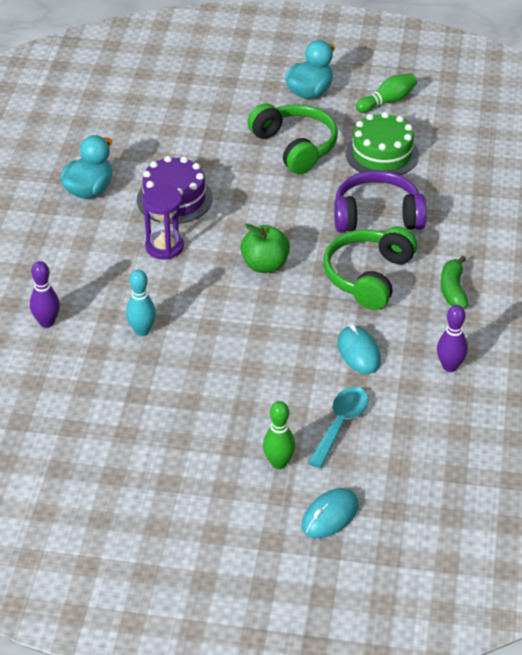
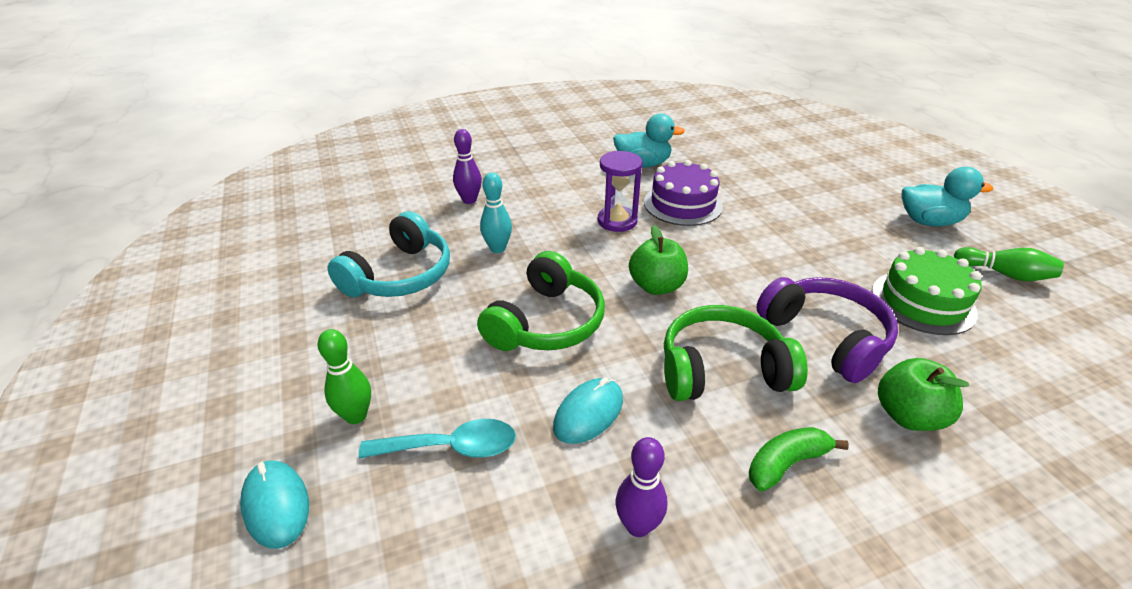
camera: 60 degrees right, 5 degrees down
green headphones [247,104,338,174] -> green headphones moved to [477,251,605,351]
turquoise mouse [301,488,359,538] -> turquoise mouse turned 45 degrees clockwise [240,460,309,549]
none -> turquoise headphones [327,211,450,297]
none -> green apple [878,358,969,431]

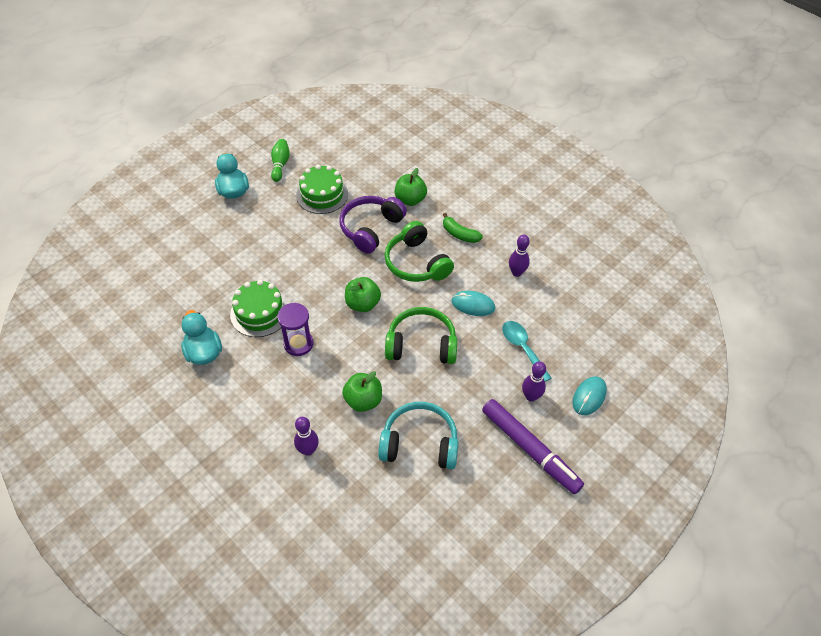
camera: 115 degrees left, 15 degrees up
green bowling pin [318,329,371,424] -> purple bowling pin [522,361,546,402]
turquoise bowling pin [480,172,512,253] -> green apple [342,371,382,412]
purple cake [644,160,723,226] -> green cake [230,280,288,337]
none -> purple marker [482,399,584,494]

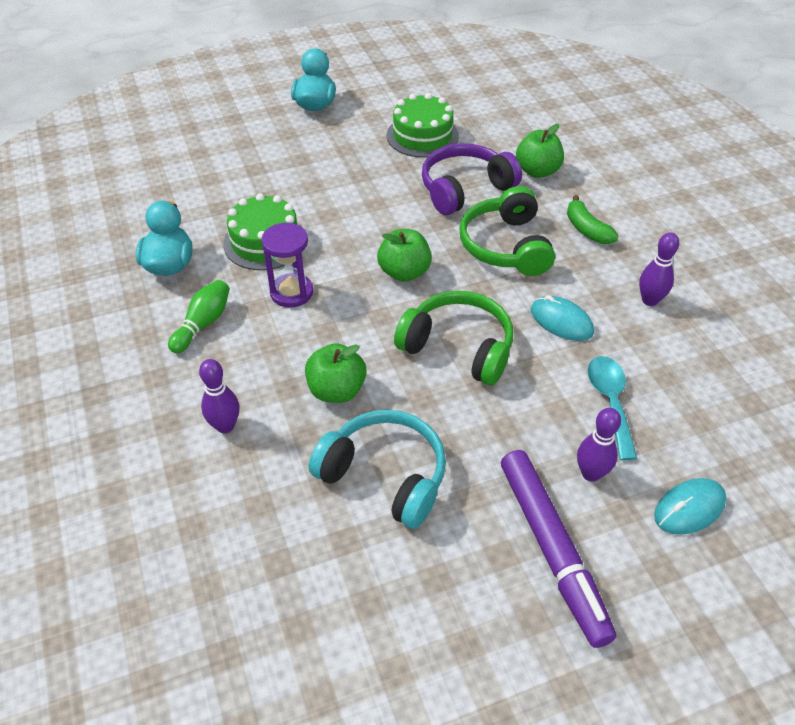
camera: 25 degrees right, 5 degrees down
green bowling pin [271,139,290,182] -> green bowling pin moved to [168,280,230,353]

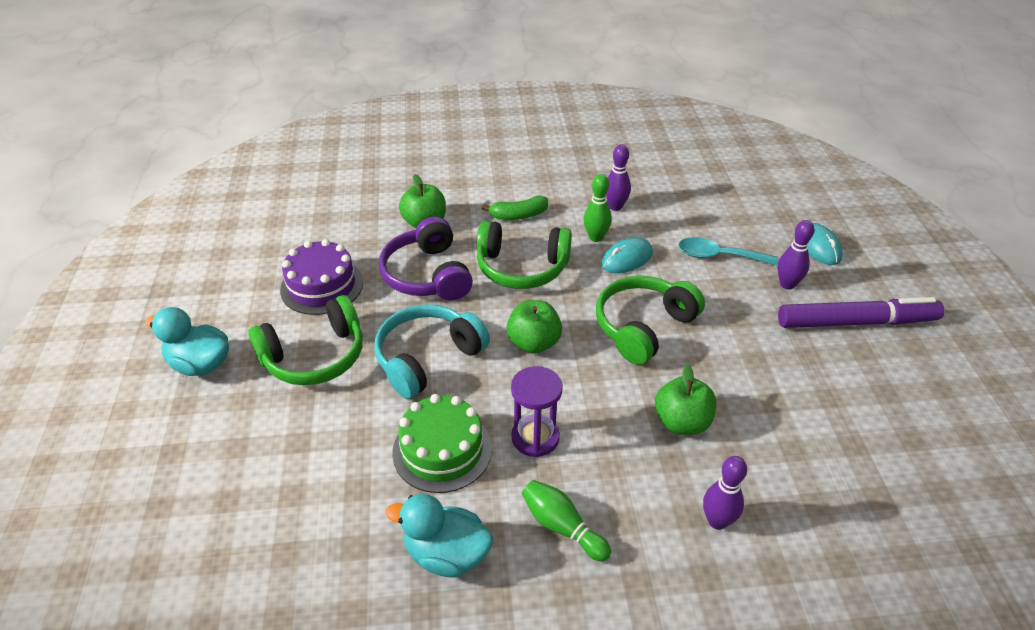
camera: 75 degrees left, 5 degrees down
turquoise headphones [309,410,446,529] -> turquoise headphones moved to [374,304,490,399]
green cake [387,93,459,158] -> purple cake [280,239,363,315]
none -> green headphones [248,295,363,385]
none -> green bowling pin [584,174,612,242]

